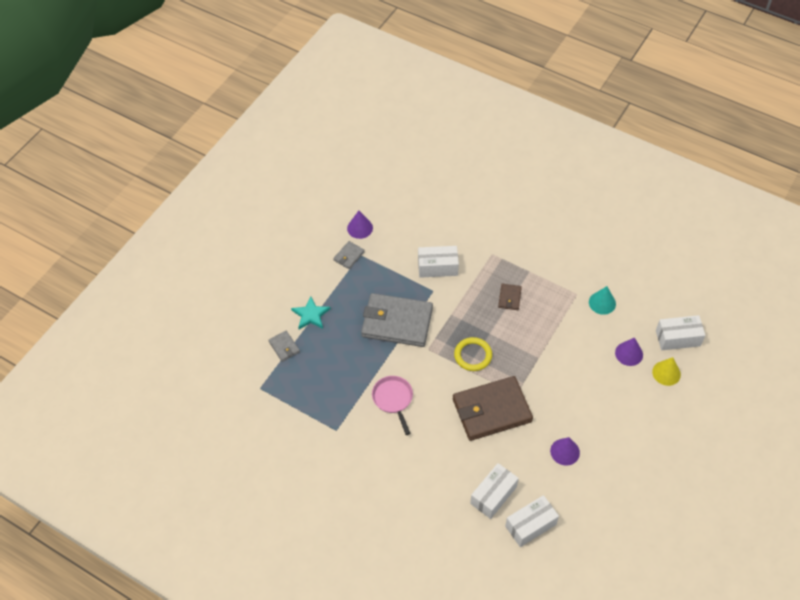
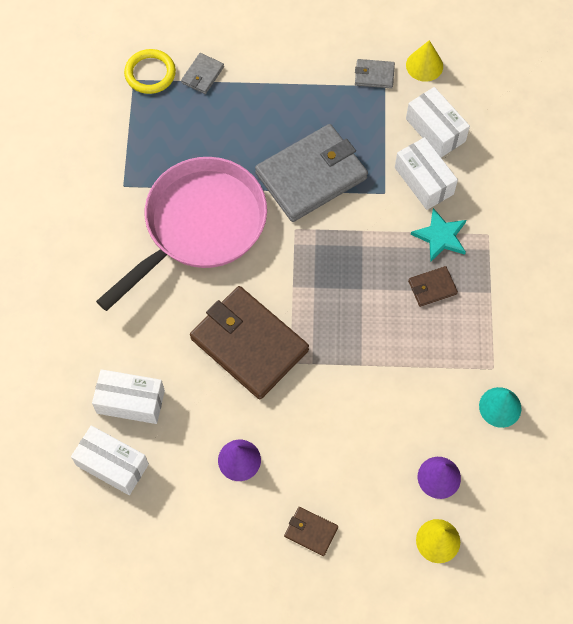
camera: 60 degrees right, 10 degrees up
turquoise star [291,296,331,329] -> turquoise star moved to [411,208,466,262]
purple cone [347,211,373,239] -> yellow cone [406,40,443,82]
grey wallet [361,293,433,347] -> grey wallet turned 75 degrees clockwise [255,124,368,222]
pink pan [372,376,413,435] -> pink pan [96,157,267,311], size x2.13
yellow ring [454,337,492,371] -> yellow ring moved to [124,49,176,94]
white box [656,315,706,350] -> white box moved to [406,87,470,157]
none -> brown wallet [284,507,338,556]

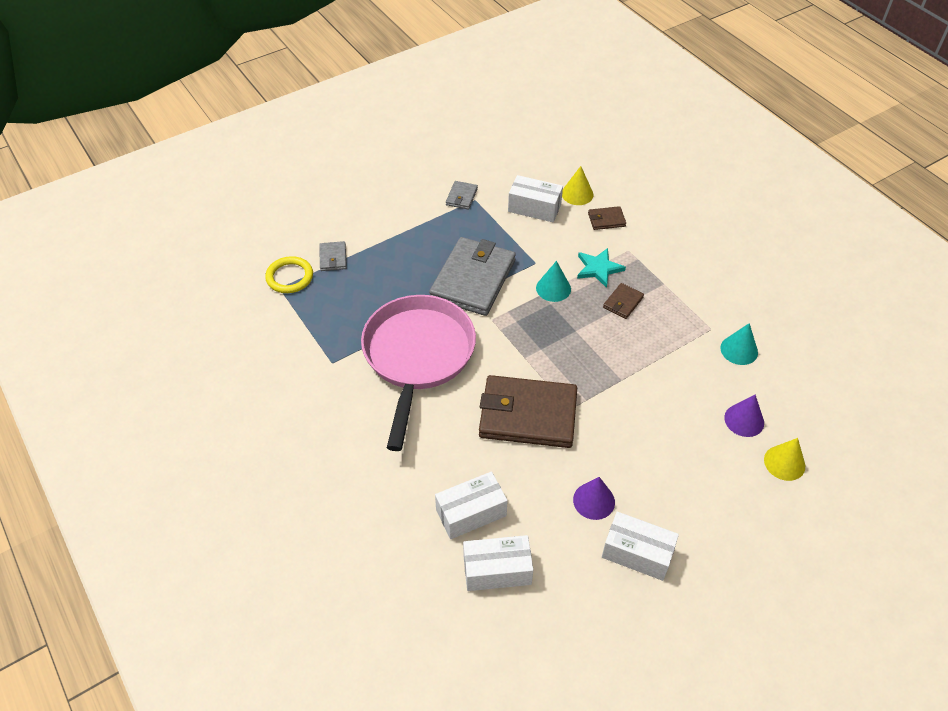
camera: 35 degrees left, 15 degrees down
brown wallet [284,507,338,556] -> brown wallet moved to [588,206,626,230]
grey wallet [355,59,395,88] -> grey wallet turned 45 degrees counterclockwise [446,181,478,209]
white box [395,137,458,210] -> white box moved to [602,512,679,581]
yellow cone [406,40,443,82] -> yellow cone moved to [562,166,593,205]
none -> turquoise cone [536,261,571,302]

